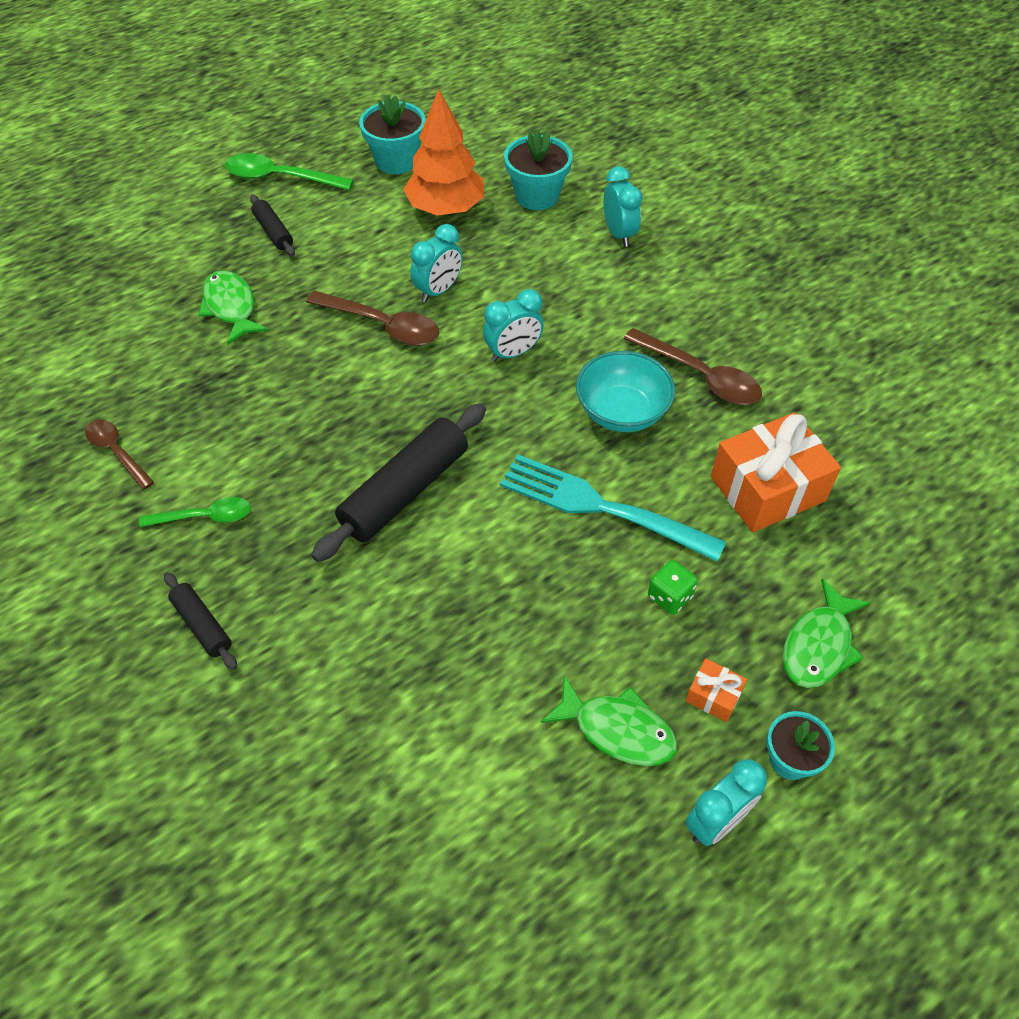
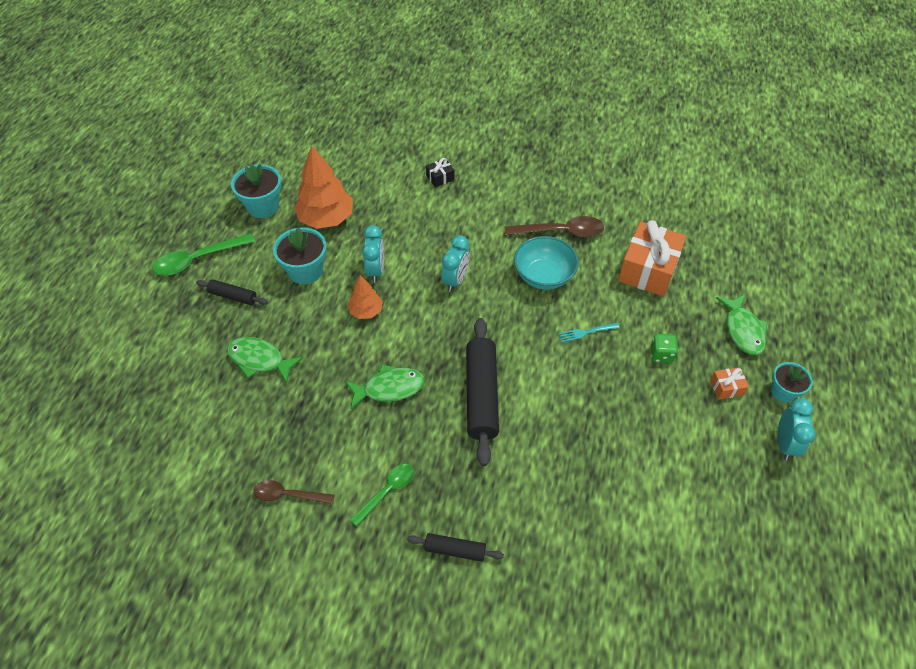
camera: 40 degrees left, 0 degrees up
brown spoon [306,290,439,346] -> orange tree [347,275,383,319]
turquoise fork [500,454,726,562] -> turquoise fork [558,323,620,342], size x0.42
turquoise flower pot [504,130,572,210] -> turquoise flower pot moved to [273,227,327,284]
green fish [541,676,677,766] -> green fish moved to [345,364,425,409]
turquoise clock [603,166,642,247] -> black gift [426,158,454,187]

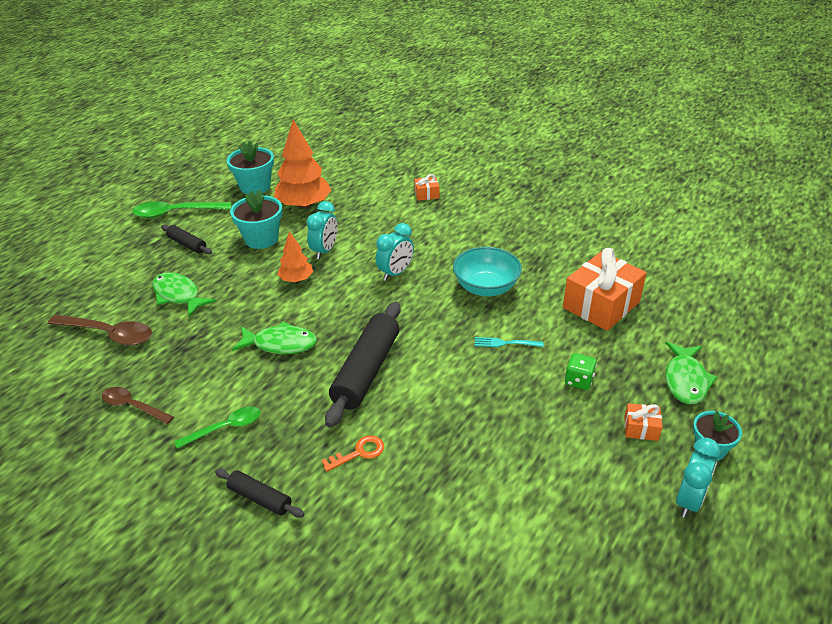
camera: 20 degrees right, 15 degrees down
black gift [426,158,454,187] -> orange gift [414,174,439,201]
brown spoon [504,216,604,237] -> brown spoon moved to [48,314,152,346]
none -> orange key [321,435,384,472]

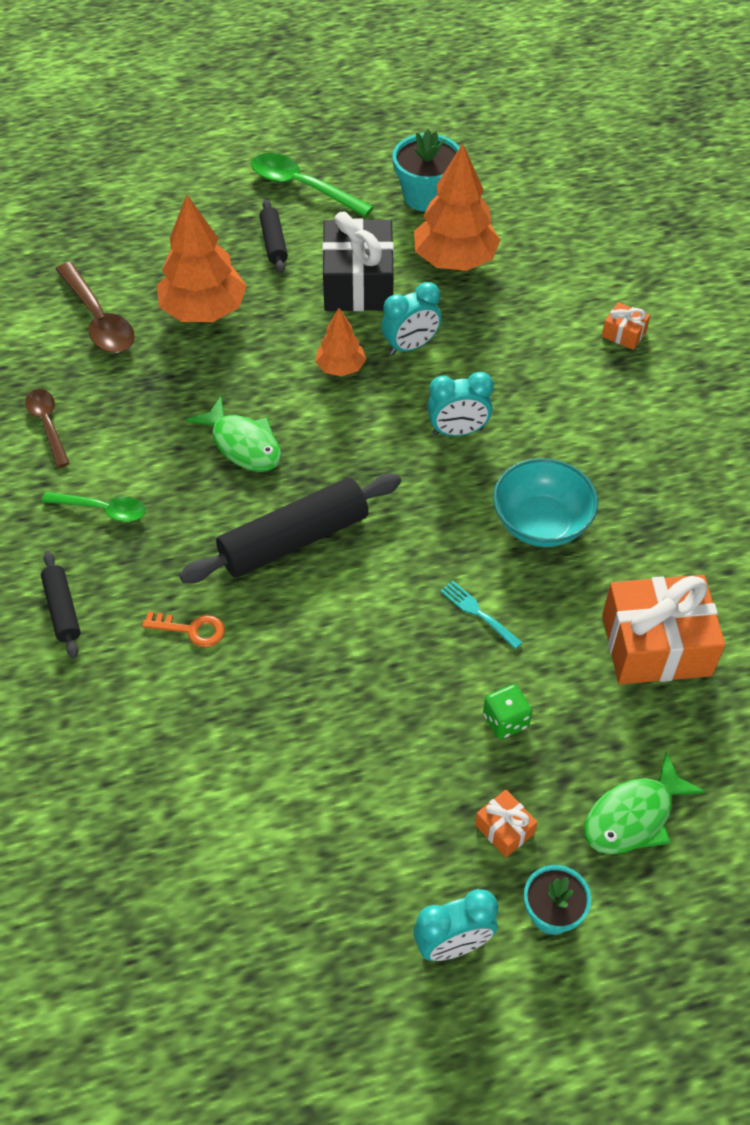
camera: 40 degrees right, 15 degrees up
green fish [152,272,216,316] -> orange tree [157,195,247,322]
turquoise flower pot [230,190,282,249] -> black gift [322,212,394,311]

